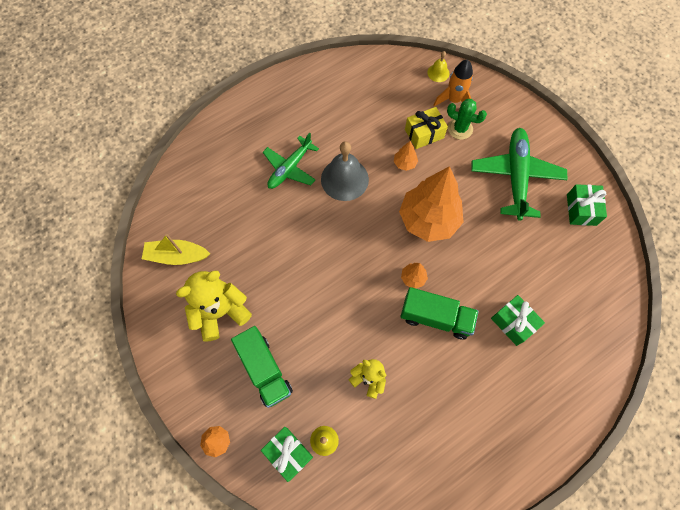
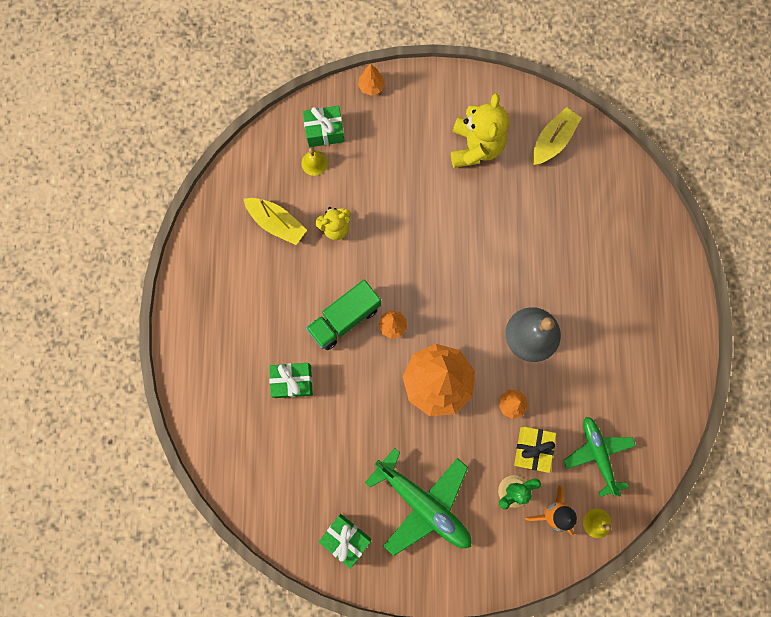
camera: 125 degrees right, 10 degrees up
green truck [231,326,293,408] -> none
green plane [263,133,319,189] -> green plane moved to [563,416,636,497]
none -> yellow boat [244,198,307,245]

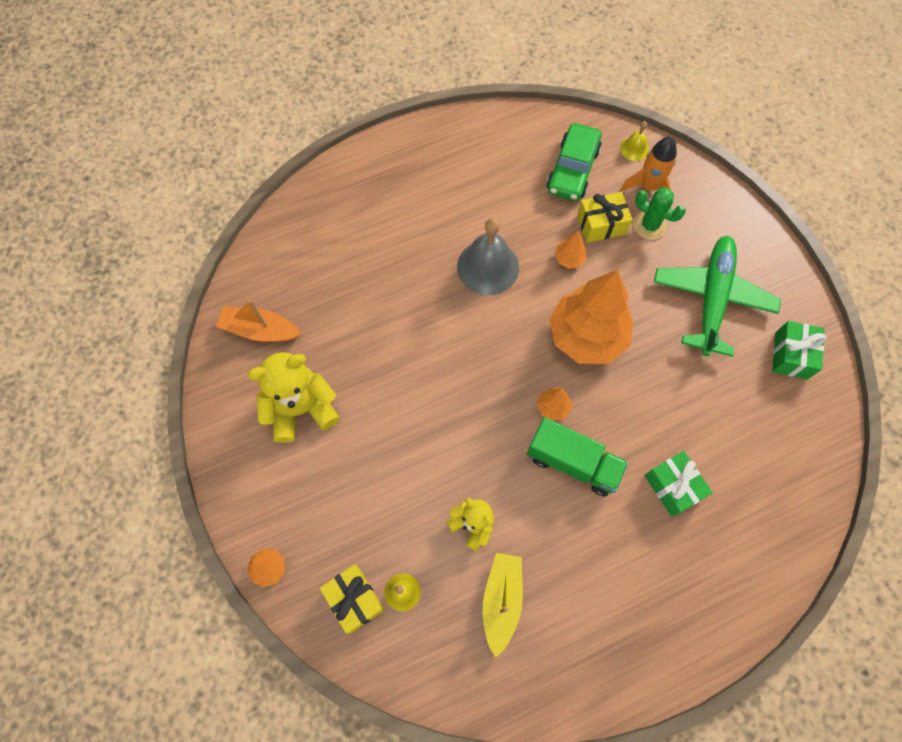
camera: 115 degrees left, 10 degrees down
green gift [303,106,345,147] -> yellow gift [320,565,384,634]
yellow boat [532,107,581,165] -> orange boat [216,299,301,342]
green plane [563,416,636,497] -> green car [547,123,602,201]

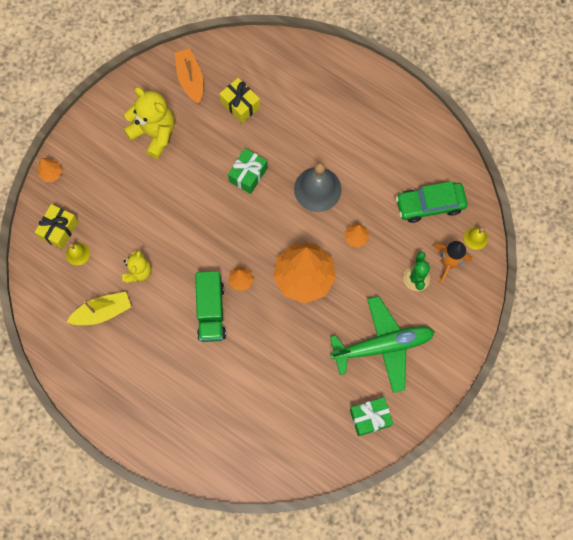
camera: 60 degrees right, 5 degrees up
yellow gift [577,192,633,243] -> yellow gift moved to [219,78,260,123]
green gift [645,451,713,517] -> green gift moved to [228,148,267,194]

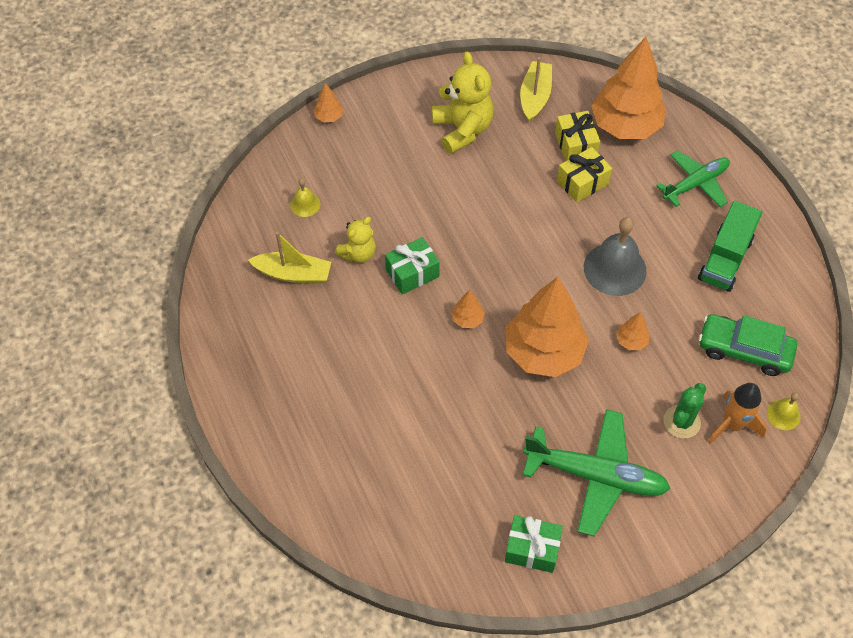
camera: 30 degrees right, 15 degrees down
yellow gift [35,204,79,249] -> yellow gift moved to [557,147,612,203]
orange boat [175,49,203,104] -> yellow boat [520,57,552,122]
green truck [195,271,226,342] -> green truck moved to [698,201,762,292]
green gift [228,148,267,194] -> green gift moved to [385,237,440,294]
none -> orange tree [591,37,666,139]
none -> green plane [656,150,730,207]

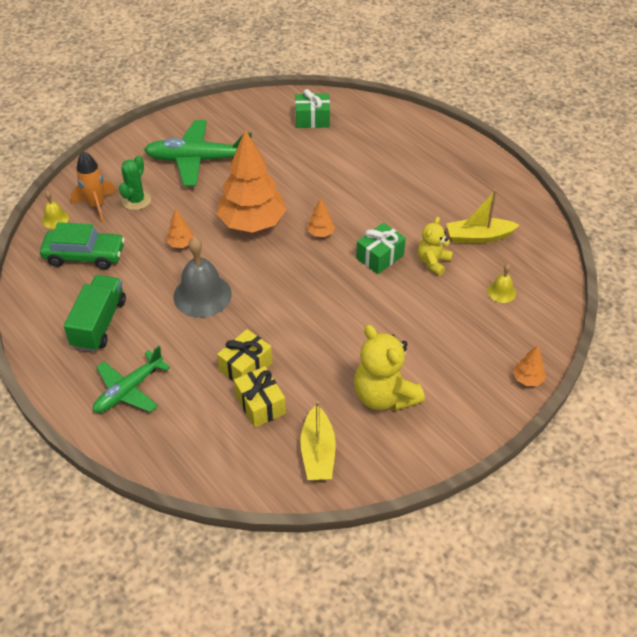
camera: 165 degrees right, 10 degrees down
green gift [505,515,563,573] -> green gift moved to [295,89,330,128]
orange tree [591,37,666,139] -> none

